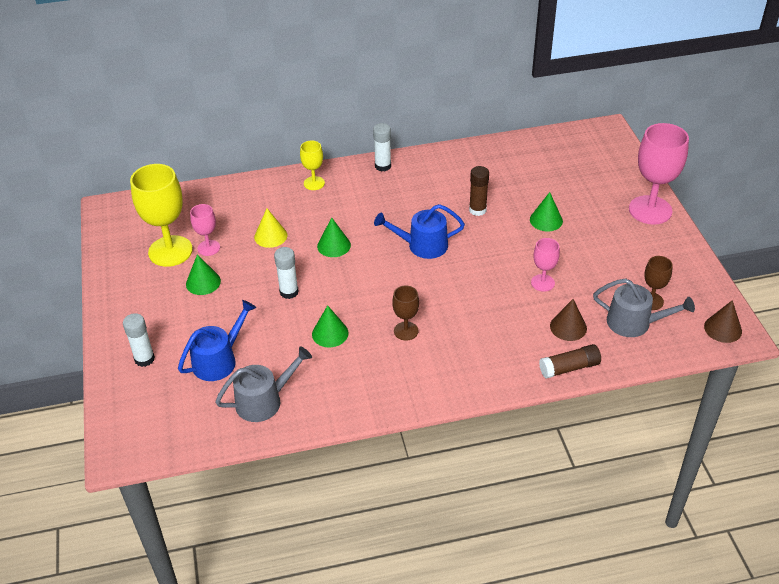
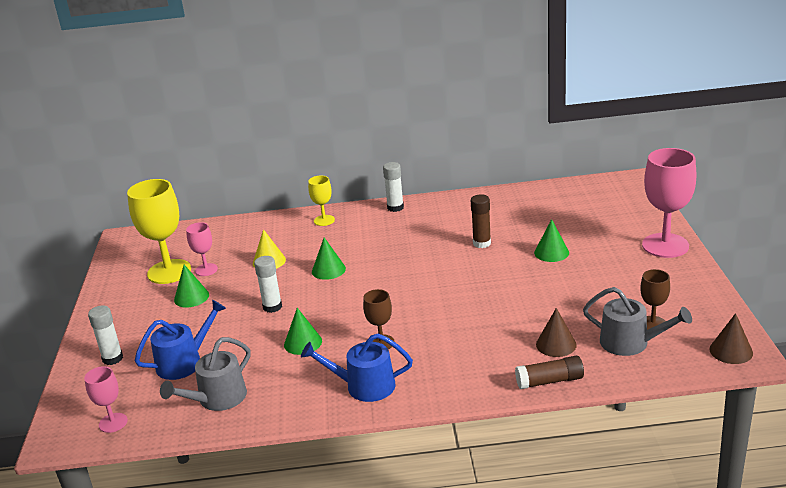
camera: 10 degrees right, 15 degrees down
grey watering can [215,346,312,422] -> grey watering can turned 150 degrees clockwise [160,337,251,411]
blue watering can [374,204,465,259] -> blue watering can moved to [301,334,413,402]
pink goblet [531,238,560,292] -> pink goblet moved to [84,366,128,433]

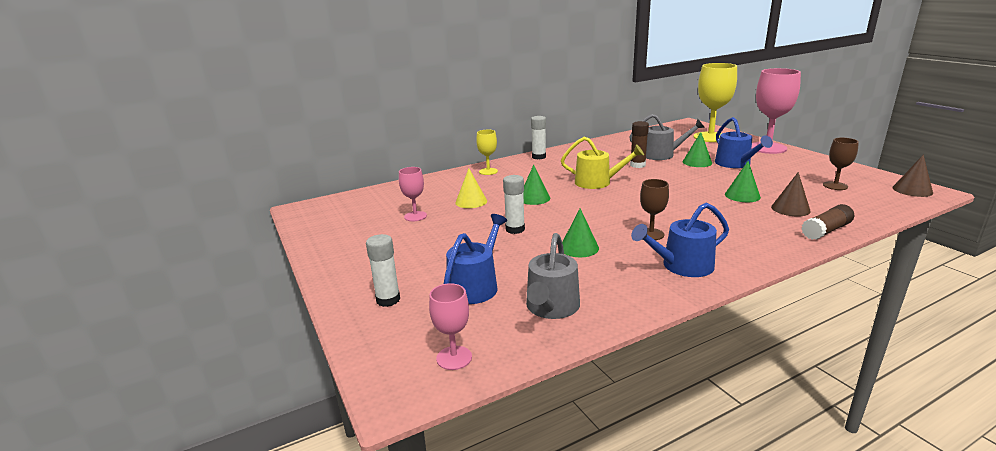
camera: 25 degrees left, 5 degrees down
yellow goblet [127,179,191,284] -> yellow goblet moved to [693,63,737,142]
green cone [174,265,209,308] -> green cone moved to [725,161,761,202]
grey watering can [583,287,692,356] -> grey watering can moved to [629,114,705,160]
none -> yellow watering can [561,137,644,189]
none -> blue watering can [715,117,773,168]

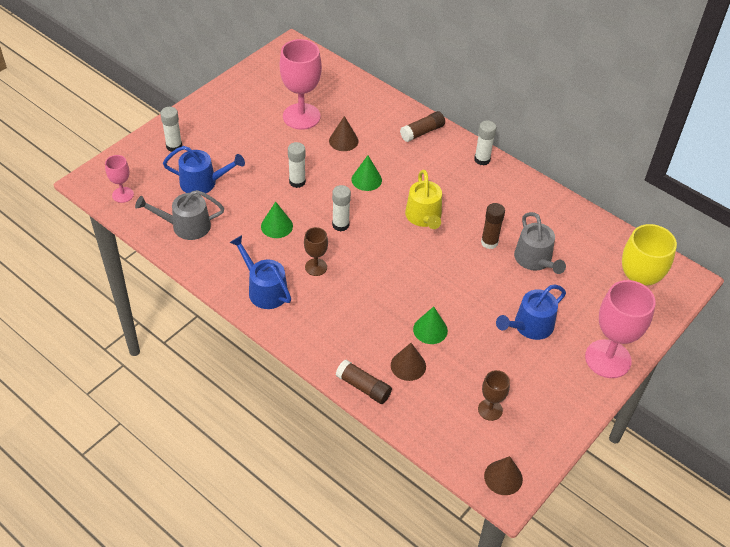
camera: 65 degrees right, 25 degrees up
pink goblet [399,167,427,221] -> pink goblet [280,39,322,130], size x1.93
yellow cone [455,169,487,208] -> brown cone [329,116,359,151]
yellow goblet [476,130,498,175] -> brown glue stick [400,111,445,142]
green cone [683,132,712,167] -> none
none -> white glue stick [332,185,351,231]

